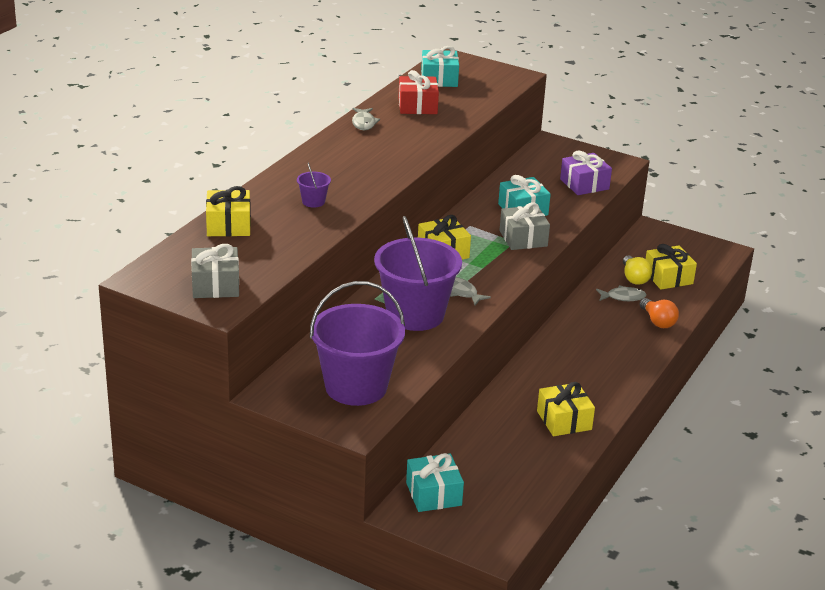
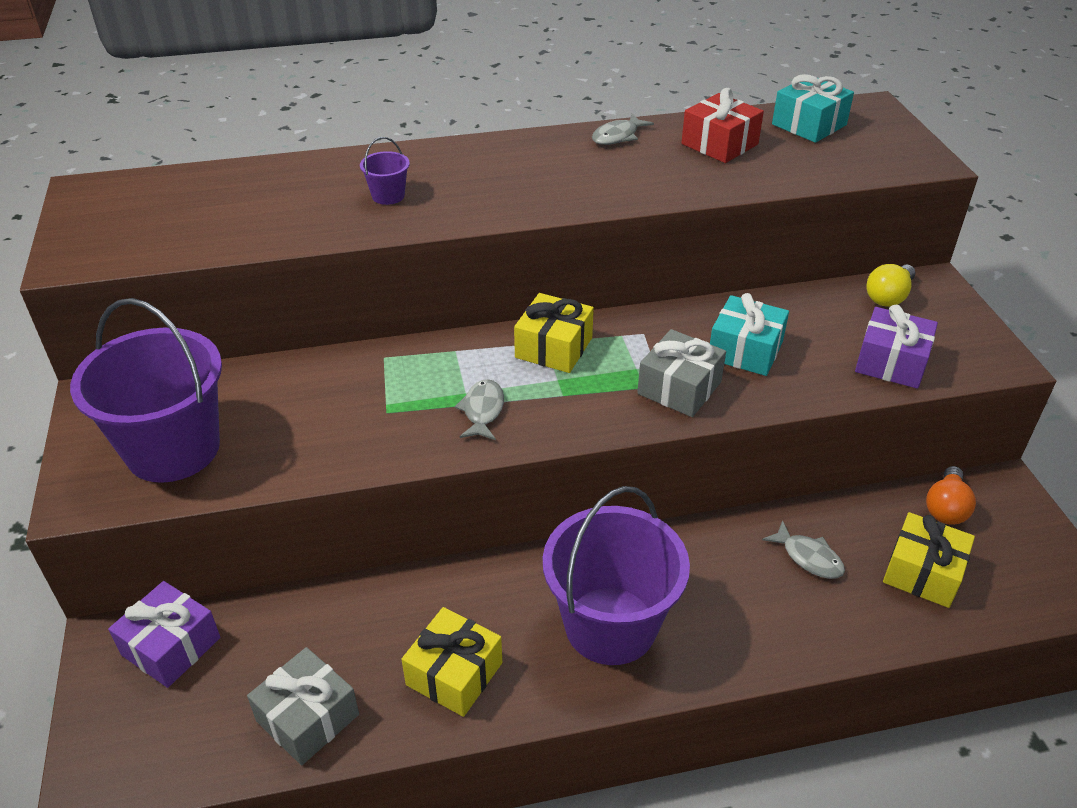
camera: 50 degrees right, 10 degrees up
grey gift [191,244,239,298] -> grey gift moved to [247,647,359,765]
yellow gift [206,186,251,236] -> none
purple bucket [374,216,462,331] -> purple bucket moved to [543,486,690,665]
turquoise gift [406,453,464,512] -> purple gift [108,581,220,688]
yellow light bulb [623,255,652,285] -> yellow light bulb moved to [867,264,916,307]
orange light bulb [639,298,679,328] -> orange light bulb moved to [926,466,976,525]

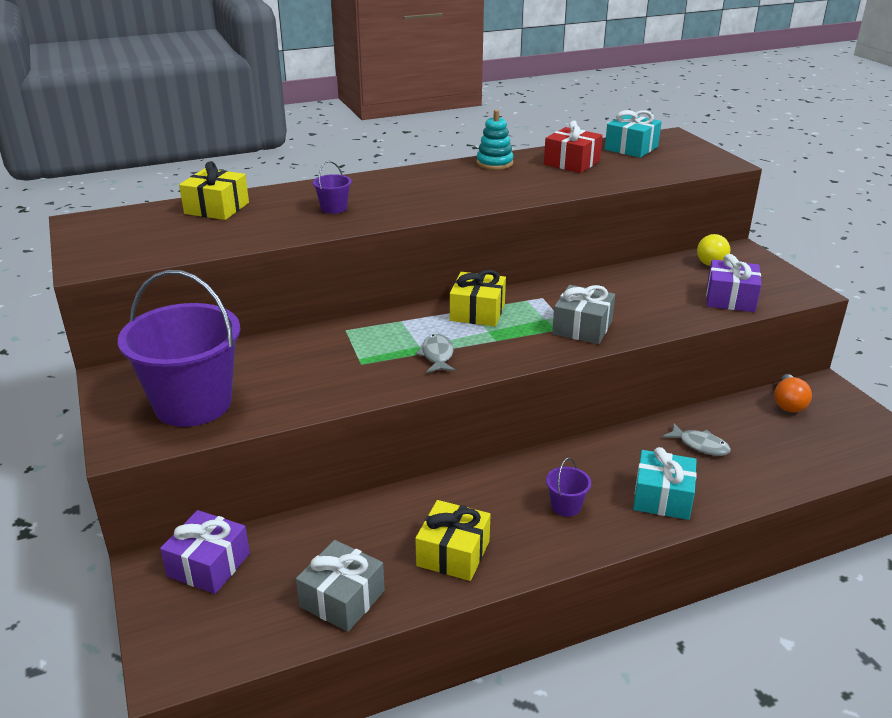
camera: 10 degrees left, 10 degrees down
purple bucket [543,486,690,665] -> purple bucket [546,457,591,517], size x0.40
grey fish [592,114,654,145] -> turquoise stacking toy [476,110,514,170]
turquoise gift [710,293,789,376] -> turquoise gift moved to [633,447,697,520]
yellow gift [883,512,975,608] -> yellow gift moved to [179,161,249,220]

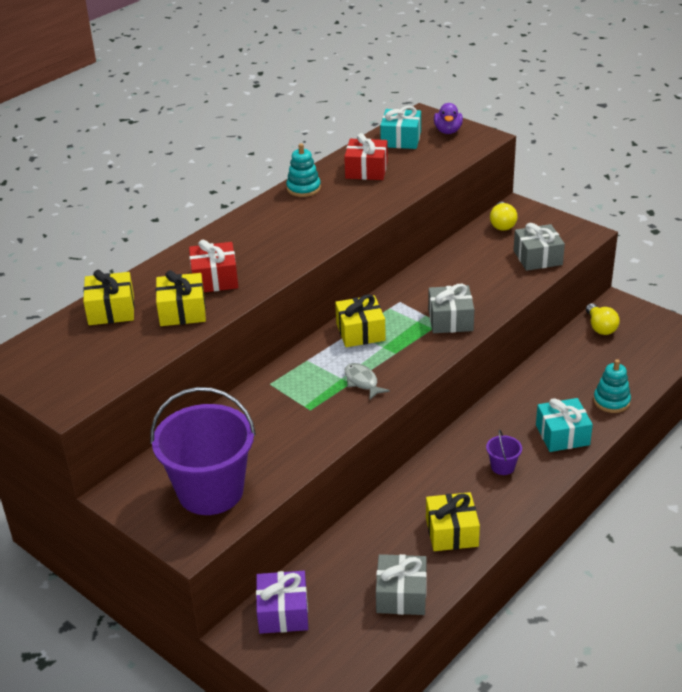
camera: 25 degrees left, 5 degrees up
purple bucket [313,161,352,214] -> red gift [189,239,238,292]
grey fish [662,423,731,456] -> none
purple gift [706,254,761,312] -> grey gift [514,223,565,271]
orange light bulb [774,374,812,412] -> yellow light bulb [586,303,620,335]
none -> yellow gift [156,270,206,326]
none -> purple duck [434,103,463,134]
none -> turquoise stacking toy [594,359,631,413]

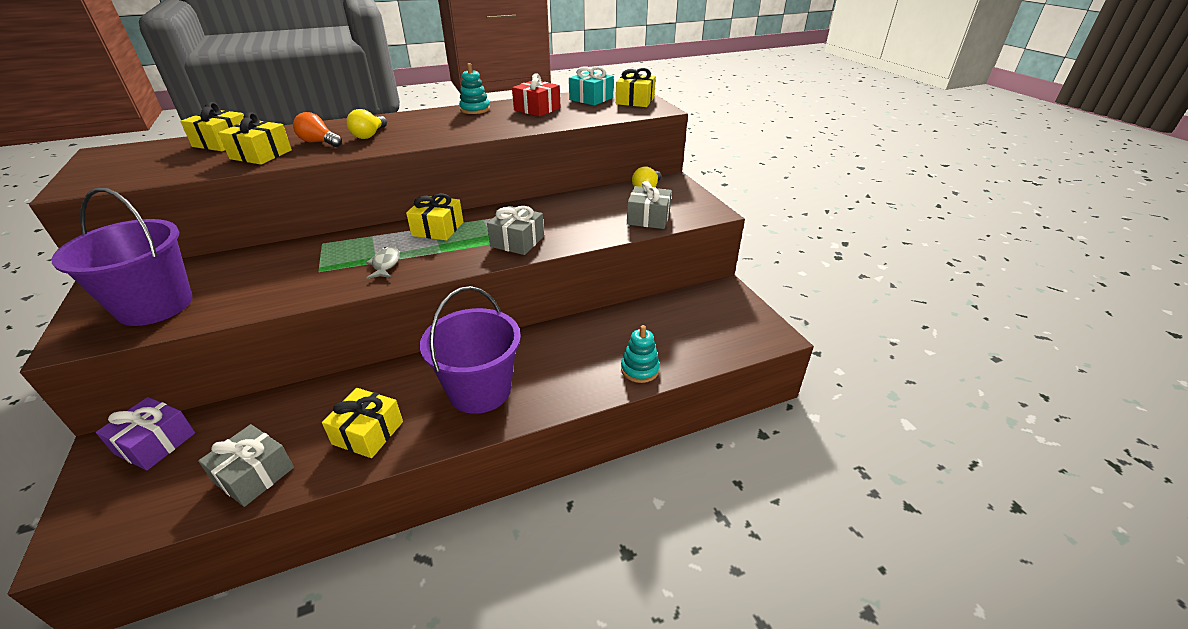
camera: 25 degrees right, 0 degrees up
red gift [189,239,238,292] -> orange light bulb [293,112,342,147]
purple duck [434,103,463,134] -> yellow gift [616,68,656,107]
purple bucket [486,429,522,475] -> purple bucket [420,286,521,414], size x2.49
turquoise gift [536,398,593,452] -> none
yellow light bulb [586,303,620,335] -> yellow light bulb moved to [346,109,387,139]

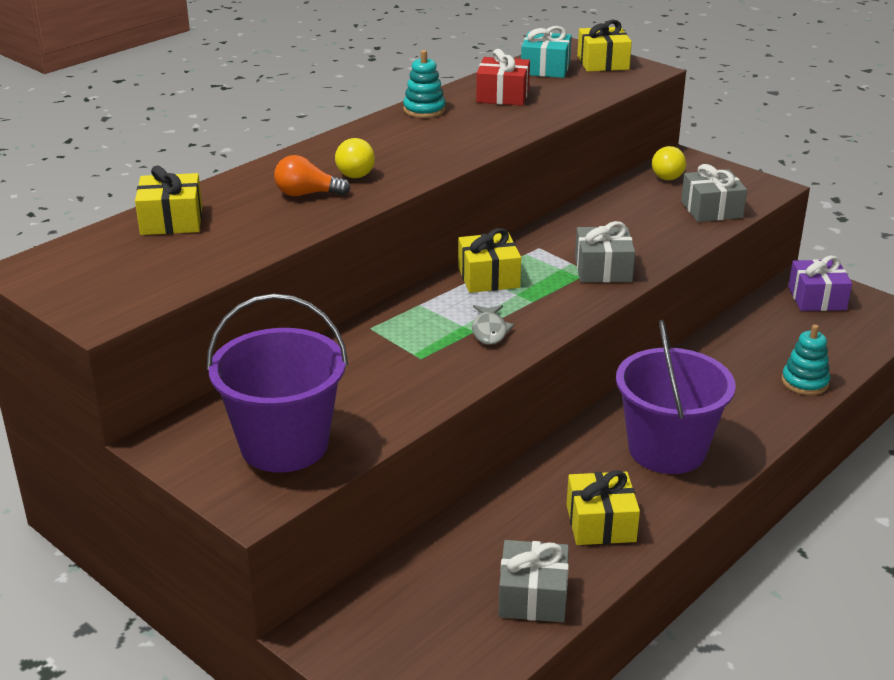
camera: 25 degrees left, 5 degrees down
purple gift [96,397,195,470] -> purple gift moved to [788,256,852,311]
yellow gift [218,112,292,165] -> none
grey fish [366,246,400,279] -> grey fish turned 150 degrees counterclockwise [472,305,514,345]

